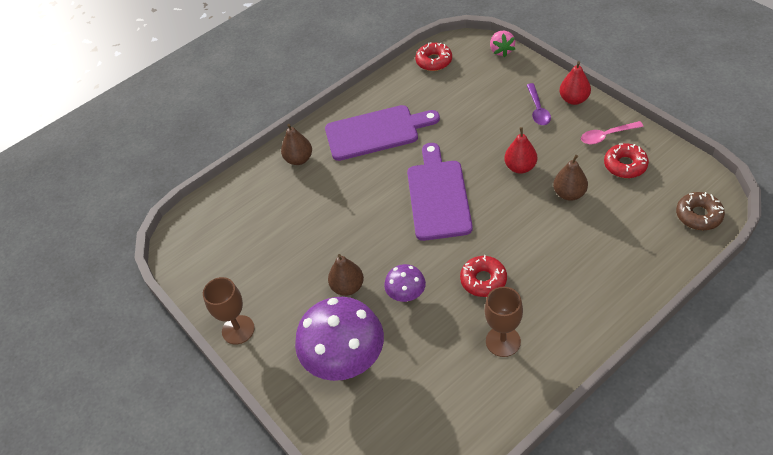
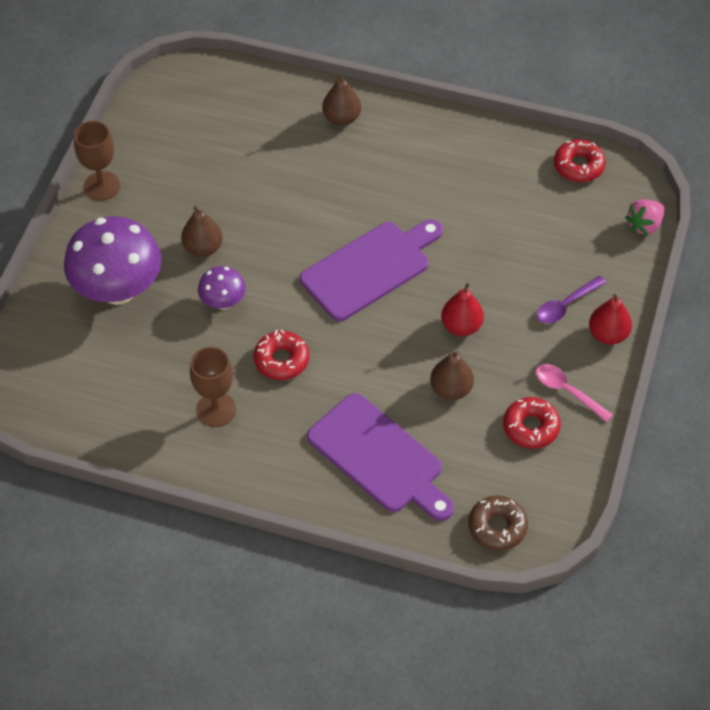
camera: 50 degrees right, 5 degrees up
purple cutting board [325,105,440,161] -> purple cutting board moved to [307,393,454,521]

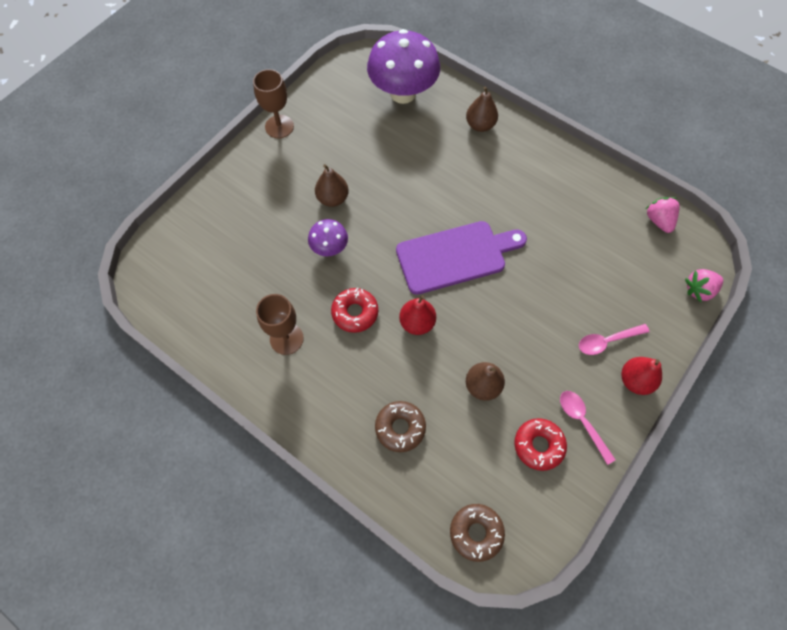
camera: 20 degrees right, 10 degrees up
purple mushroom [64,216,161,305] -> purple mushroom moved to [367,29,440,104]
purple cutting board [307,393,454,521] -> brown donut [375,401,426,452]
red pear [441,282,484,336] -> red pear moved to [399,295,436,335]
purple spoon [537,276,606,324] -> pink spoon [579,324,649,355]
red donut [554,139,606,182] -> pink strawberry [646,197,680,233]

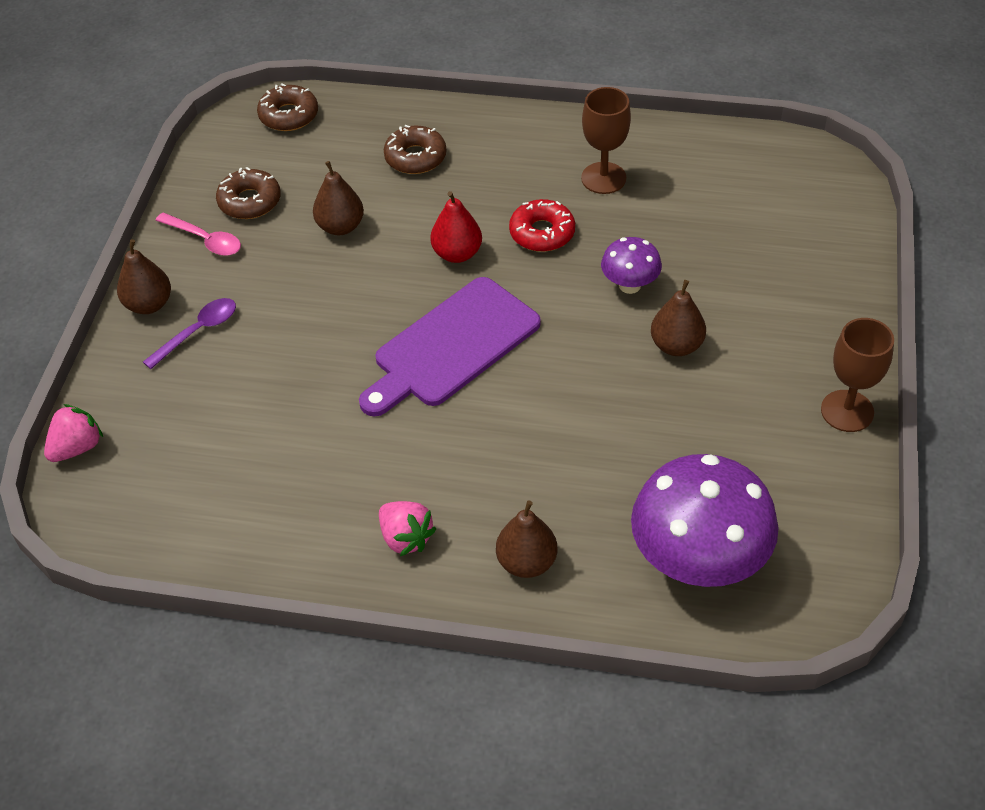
camera: 155 degrees right, 15 degrees down
red donut [514,418,567,471] -> brown donut [216,167,281,219]
pink spoon [579,324,649,355] -> purple spoon [143,298,236,369]
red pear [621,357,662,395] -> brown pear [117,239,171,314]
pink strawberry [646,197,680,233] -> pink strawberry moved to [379,501,436,556]

